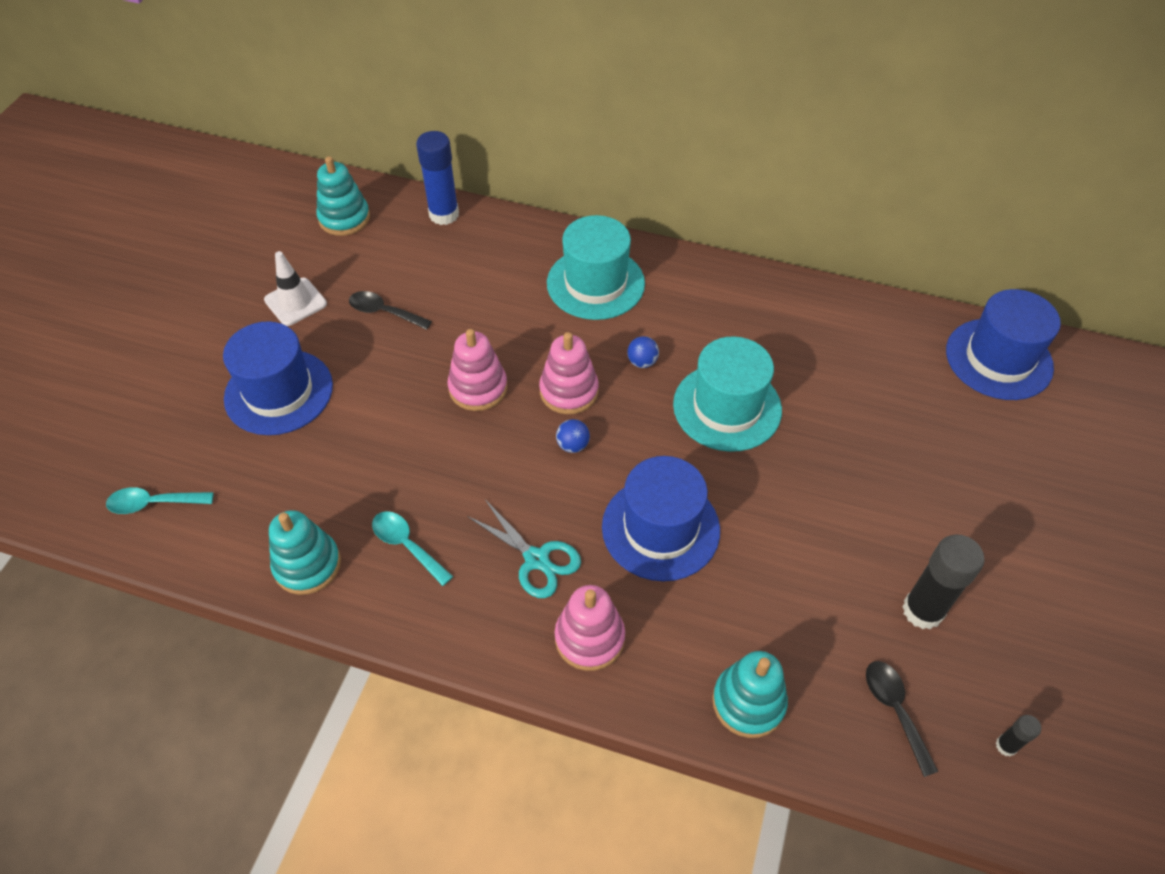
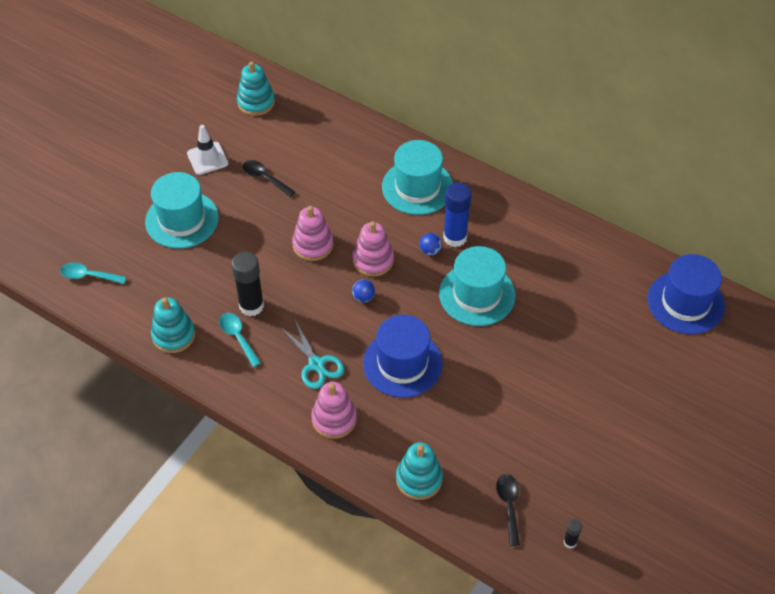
camera: 15 degrees right, 0 degrees up
blue hat [223,321,333,435] -> turquoise hat [145,172,219,249]
blue glue stick [416,131,459,225] -> blue glue stick moved to [443,182,471,247]
black glue stick [902,534,985,629] -> black glue stick moved to [231,252,264,316]

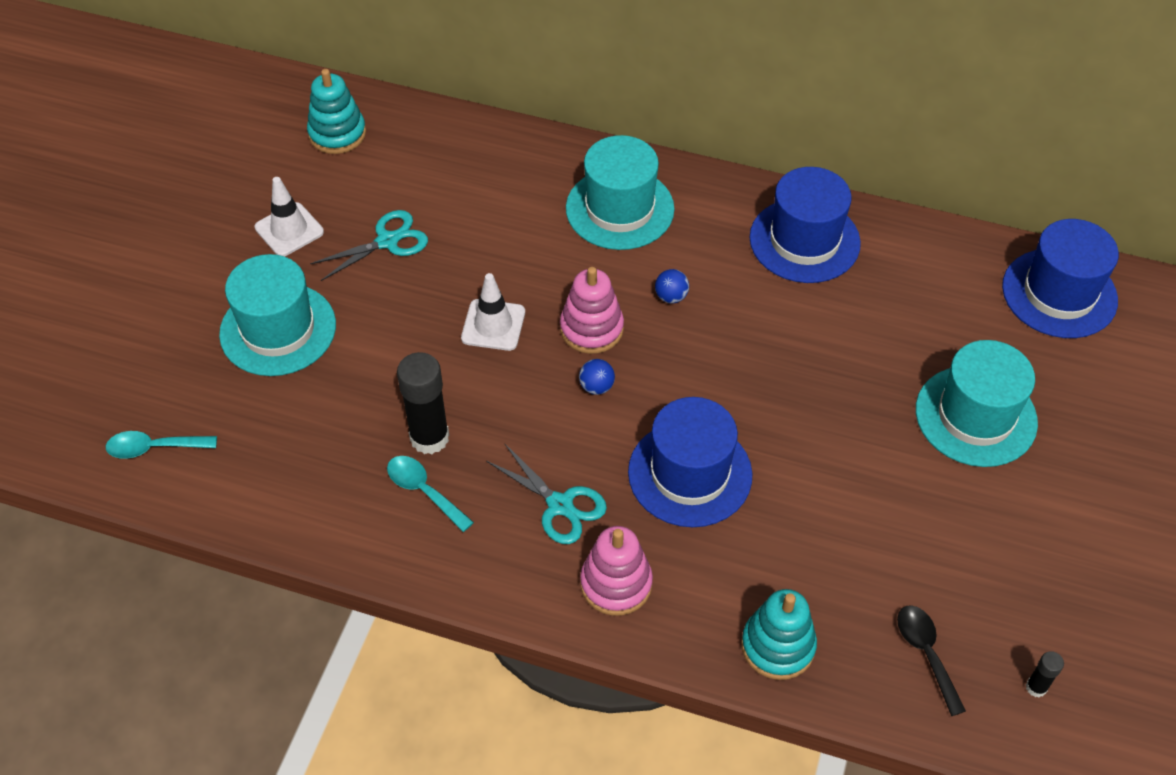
camera: 15 degrees left, 0 degrees up
turquoise stacking toy [151,297,195,353] -> none
black spoon [243,160,295,197] -> turquoise scissors [310,210,428,281]
pink stacking toy [292,206,333,261] -> white traffic cone [461,273,525,351]
turquoise hat [439,246,516,326] -> turquoise hat moved to [916,340,1038,467]
blue glue stick [443,182,471,247] -> none
none -> blue hat [750,167,861,283]

